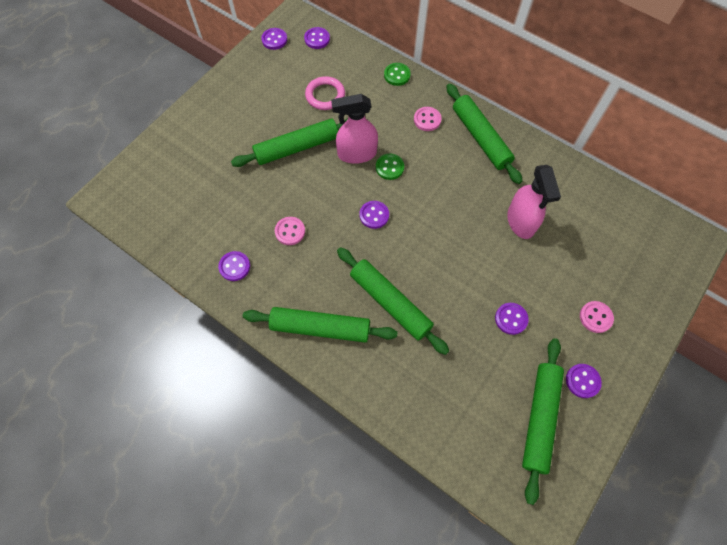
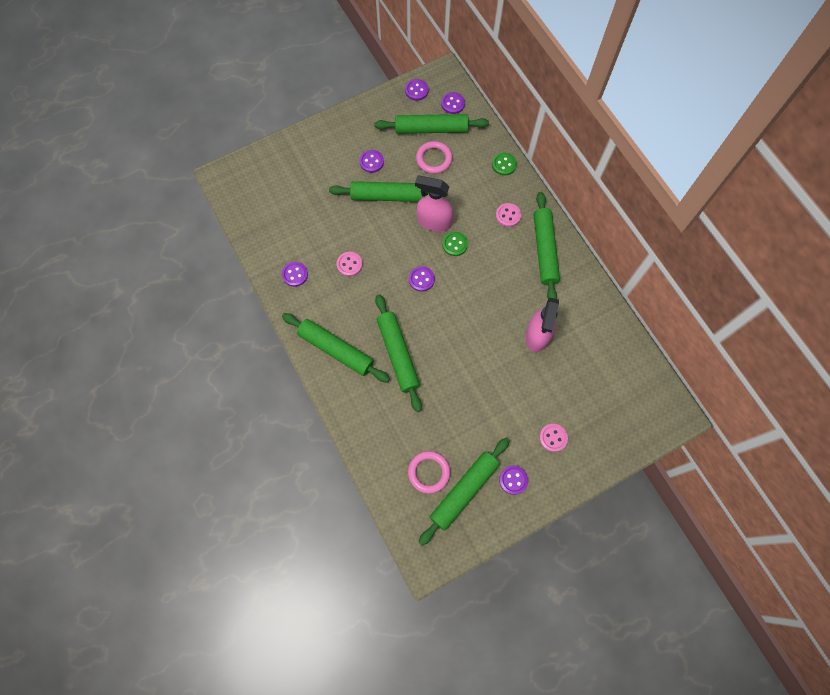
camera: 25 degrees right, 5 degrees up
purple button [495,303,529,335] -> purple button moved to [359,150,384,173]
none -> green rolling pin [374,114,489,134]
none -> pink ring [408,451,450,494]

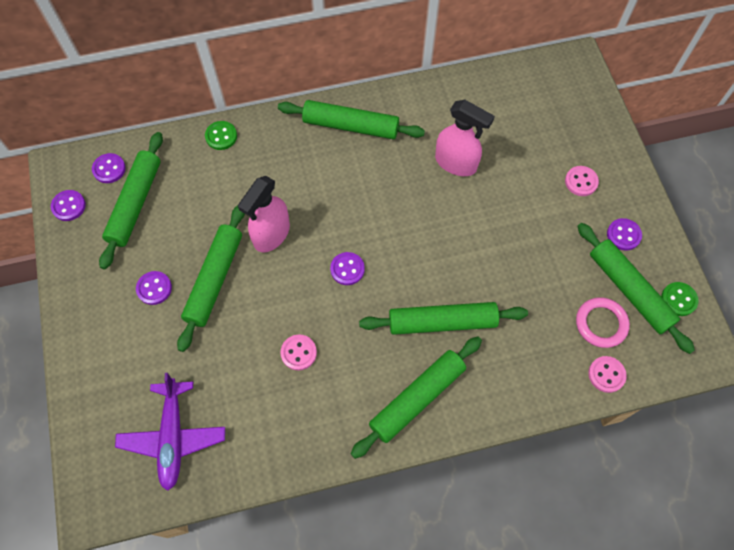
camera: 75 degrees left, 5 degrees down
purple button [282,262,308,287] -> none
pink ring [416,141,453,174] -> none
green button [442,232,468,256] -> green button moved to [661,282,699,316]
pink button [496,203,521,227] -> pink button moved to [588,356,627,393]
none -> purple plane [115,373,225,491]

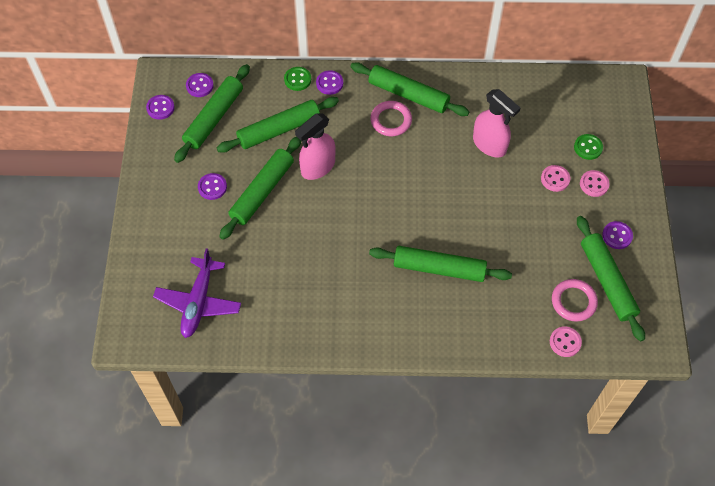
camera: 15 degrees right, 5 degrees down
pink button [280,335,317,370] -> pink button moved to [541,165,570,192]
purple button [330,252,365,285] -> purple button moved to [316,70,343,95]
green rolling pin [351,337,482,459] -> green rolling pin moved to [217,97,339,153]
green button [661,282,699,316] -> green button moved to [574,134,603,160]
none -> pink ring [371,101,412,136]

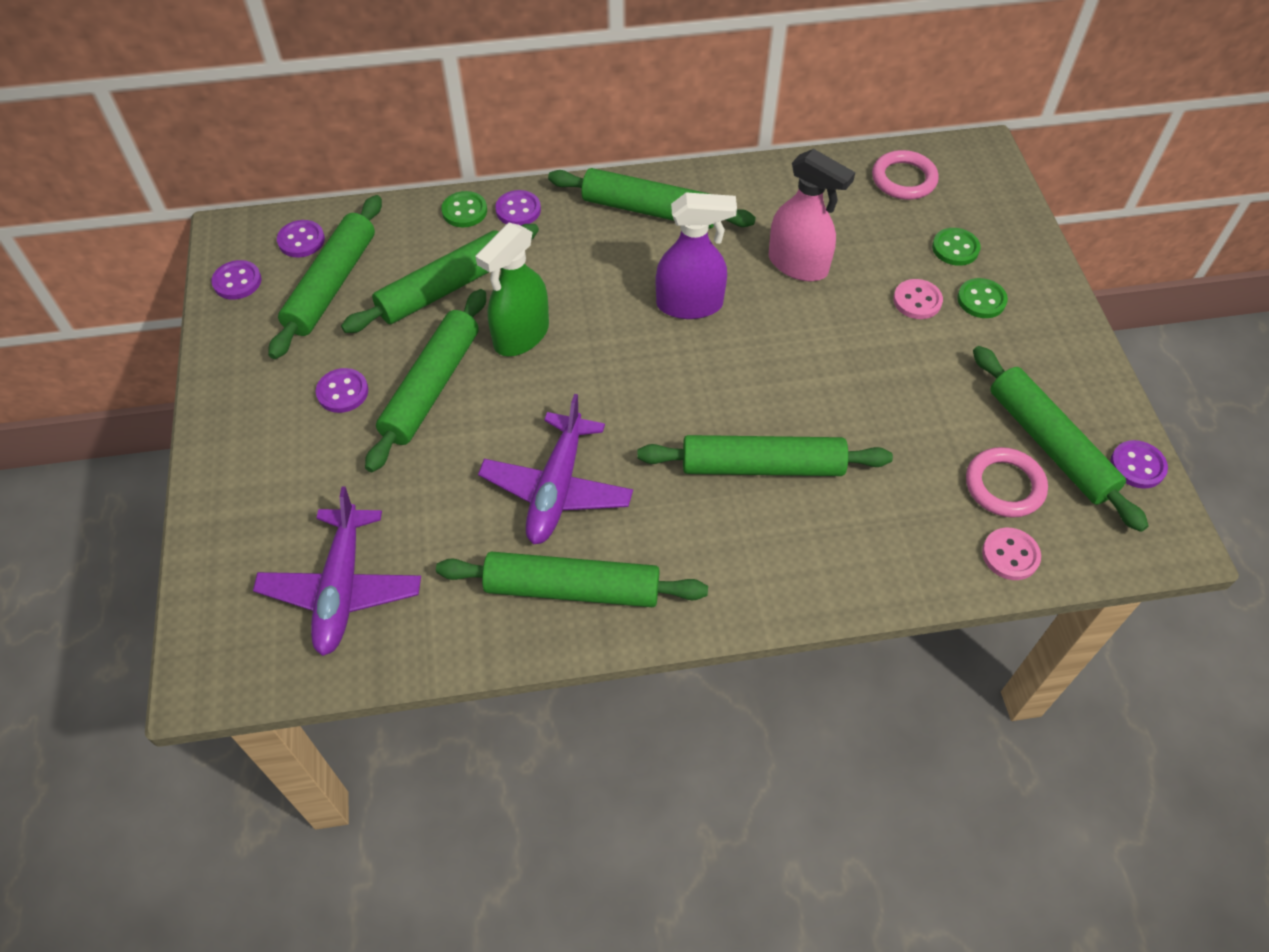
camera: 10 degrees left, 5 degrees down
pink spray bottle [295,113,336,180] -> green spray bottle [476,223,549,356]
pink ring [371,101,412,136] -> pink ring moved to [872,150,939,200]
pink button [580,170,610,197] -> green button [957,278,1008,318]
purple button [602,221,633,249] -> purple button moved to [1110,440,1168,489]
none -> green rolling pin [436,552,708,607]
none -> purple plane [478,394,633,544]
none -> purple spray bottle [656,192,737,319]

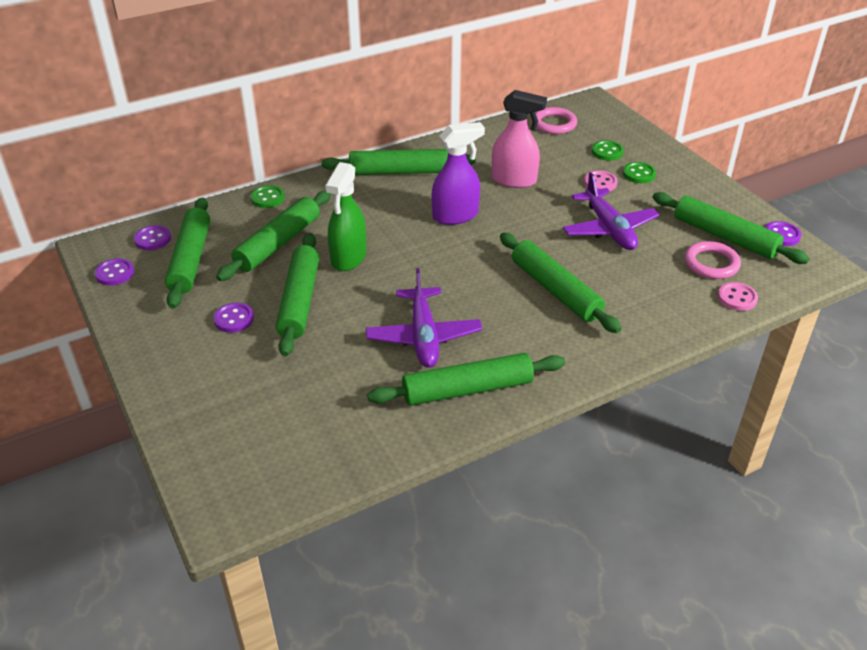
camera: 20 degrees left, 15 degrees down
purple plane [253,487,421,656] -> purple plane moved to [563,172,659,250]
purple button [495,190,541,225] -> none
green rolling pin [637,435,893,476] -> green rolling pin turned 75 degrees clockwise [500,232,621,333]

